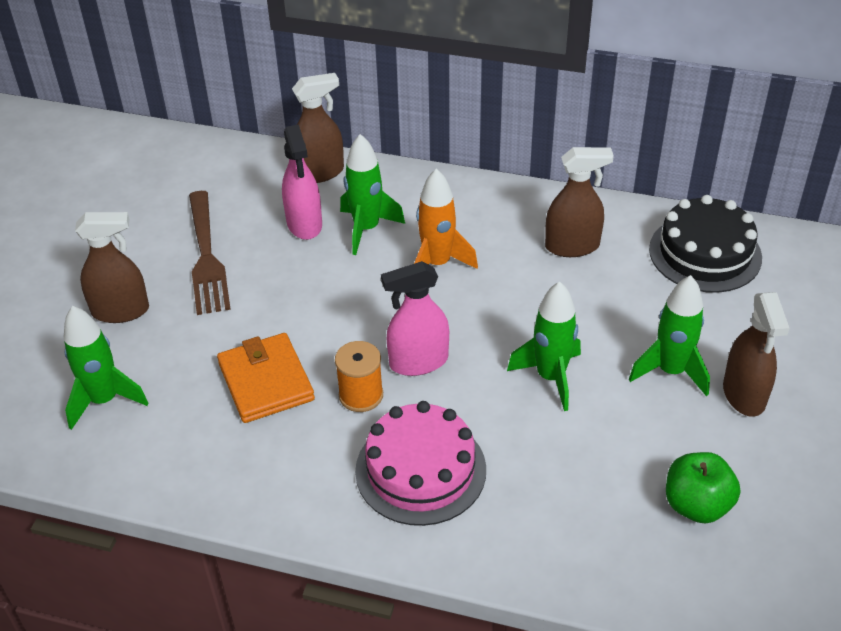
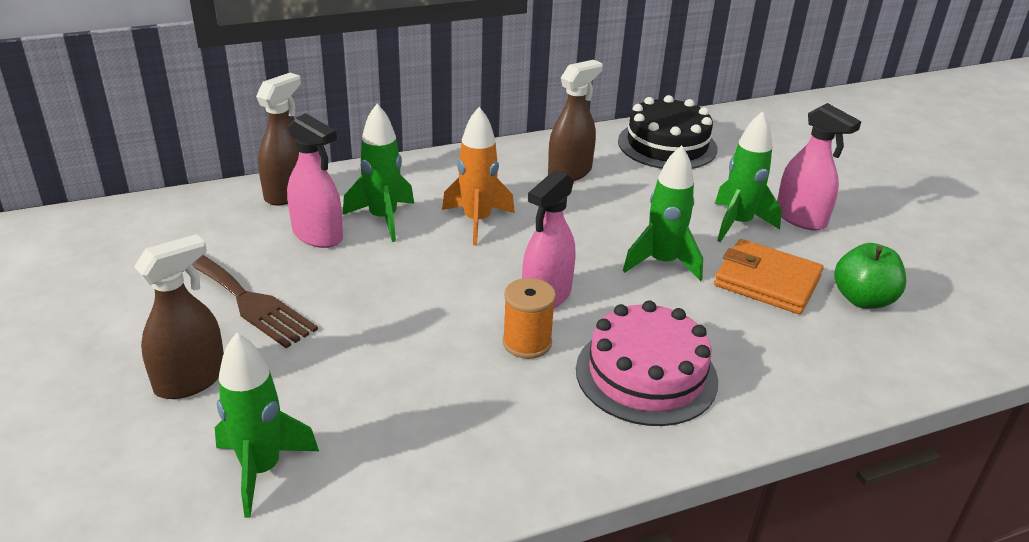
camera: 40 degrees left, 10 degrees down
orange wallet [217,333,315,423] -> orange wallet moved to [714,239,824,314]
brown spray bottle [723,292,789,417] -> pink spray bottle [777,103,862,231]

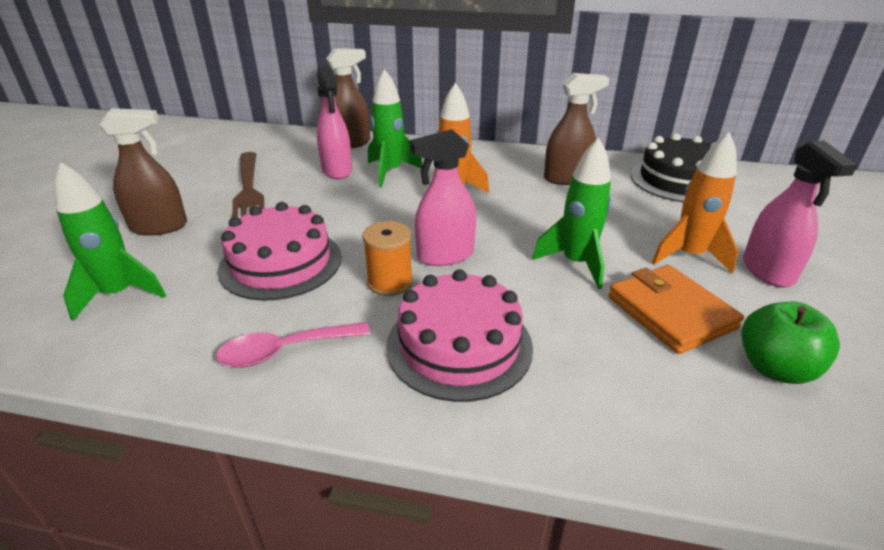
camera: 35 degrees right, 0 degrees up
green rocket [715,111,782,242] -> orange rocket [652,132,738,274]
none -> pink spoon [216,322,370,367]
none -> pink cake [218,202,342,301]

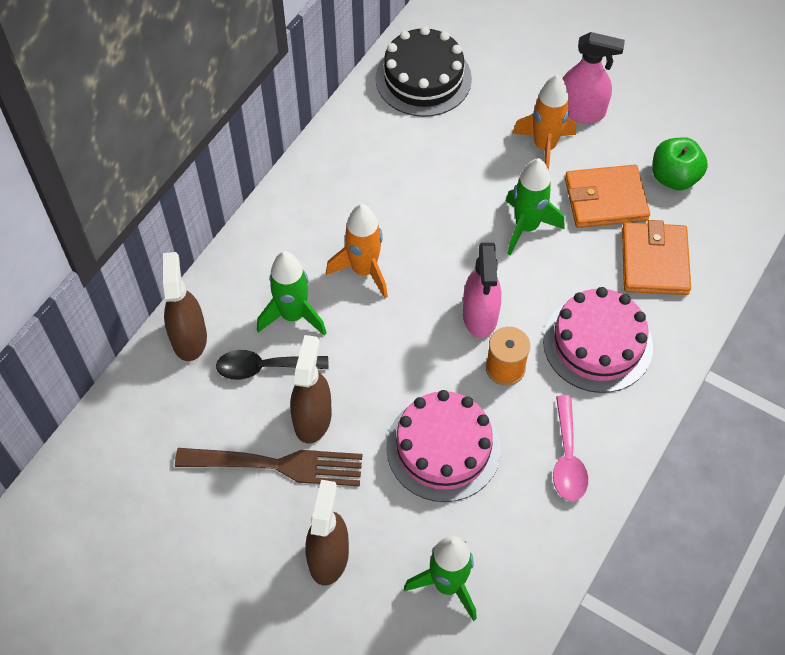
camera: 70 degrees left, 25 degrees up
pink spray bottle [317,66,352,179] -> black spoon [216,350,329,380]
brown spray bottle [544,73,610,185] -> brown spray bottle moved to [290,335,332,443]
none -> orange wallet [622,220,691,295]

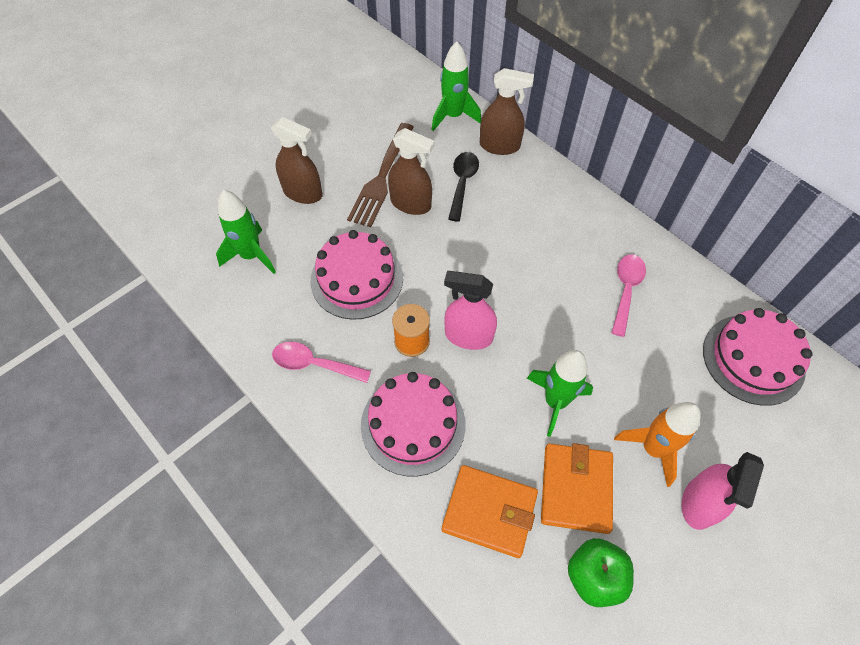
camera: 105 degrees right, 0 degrees up
green rocket [257,251,326,336] -> green rocket moved to [432,41,481,131]
orange rocket [326,204,388,298] -> none
black cake [376,26,472,117] -> pink cake [703,308,813,406]
none -> pink spoon [612,254,646,337]

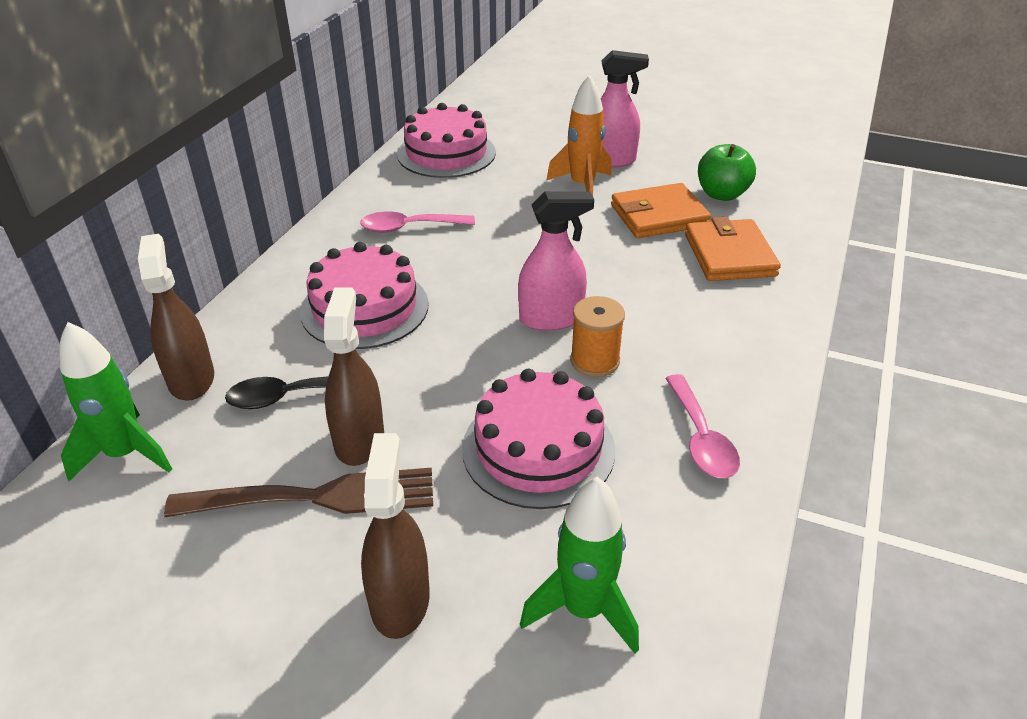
camera: 115 degrees left, 20 degrees down
pink cake [361,372,466,476] -> pink cake moved to [300,242,429,349]
pink spray bottle [444,271,497,350] -> pink spray bottle turned 90 degrees counterclockwise [518,191,594,331]
green rocket [527,350,593,437] -> none

